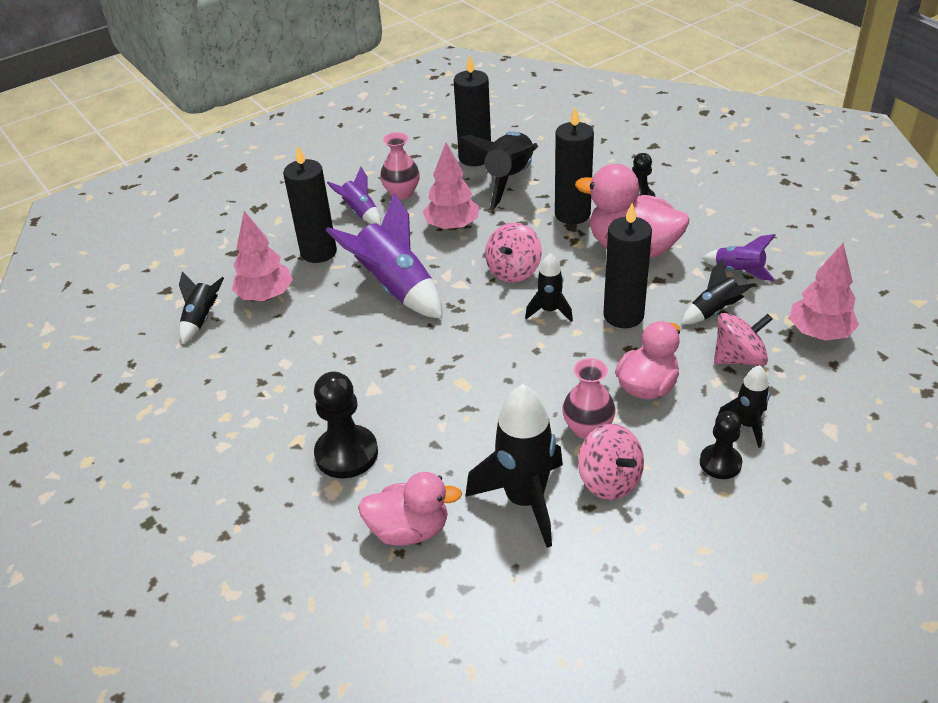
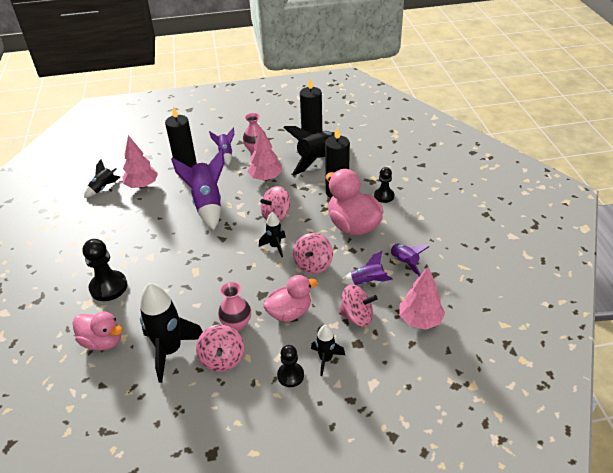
camera: 25 degrees right, 0 degrees up
black candle [603,203,652,328] -> pink spinning top [293,233,333,274]
black rocket [681,259,754,324] -> purple rocket [341,251,393,285]

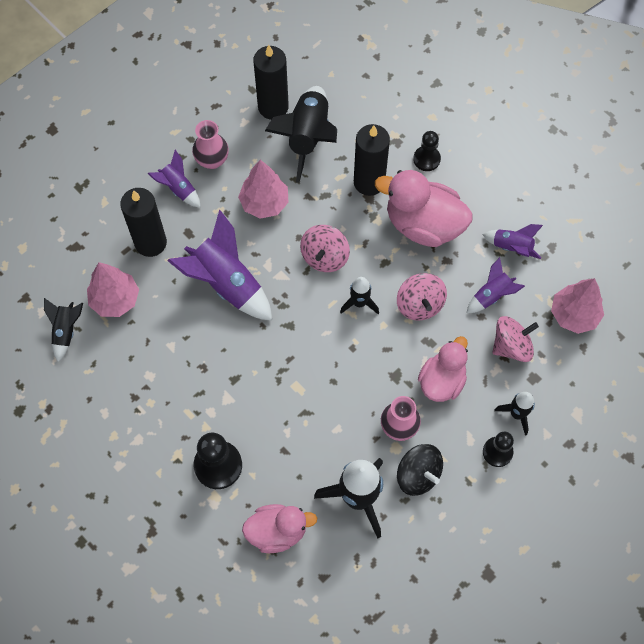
camera: 35 degrees left, 25 degrees up
pink spinning top [196,325,244,372] -> black spinning top [397,444,443,496]

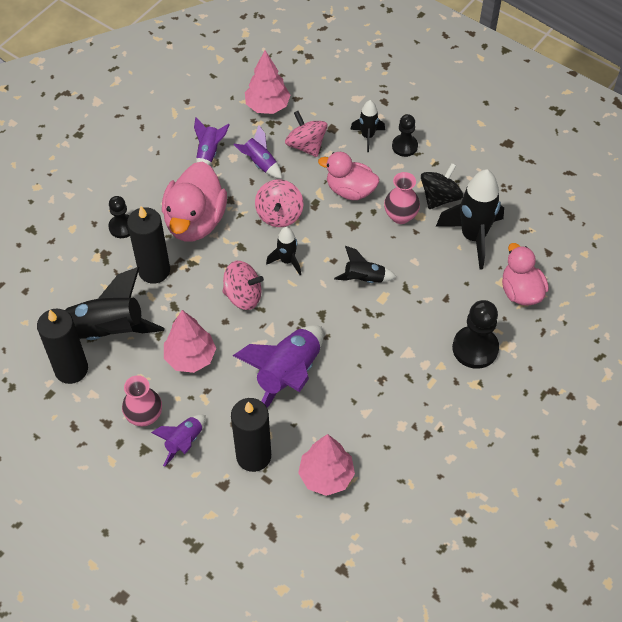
camera: 100 degrees left, 10 degrees down
black rocket [44,298,83,362] -> black rocket moved to [334,246,396,283]
pink spinning top [397,273,447,321] -> pink spinning top turned 120 degrees clockwise [255,179,303,227]

